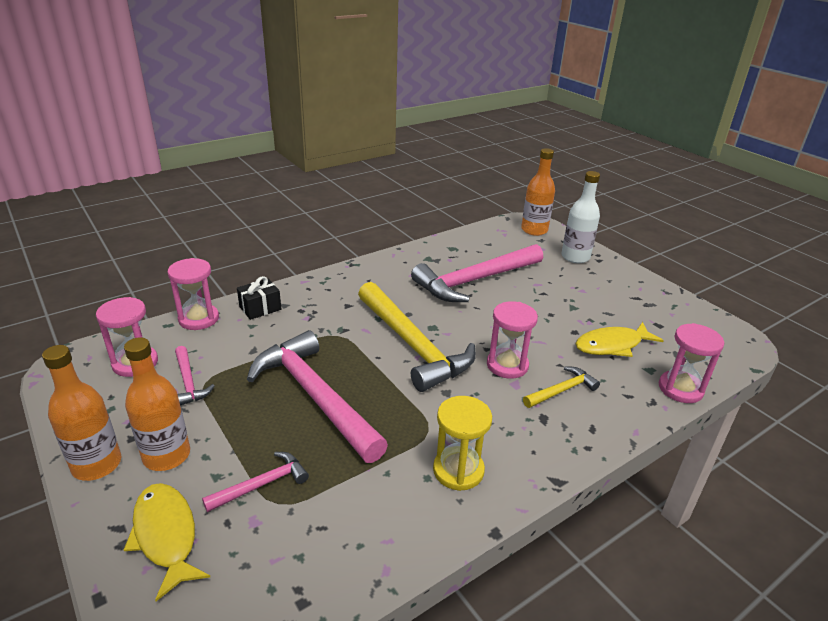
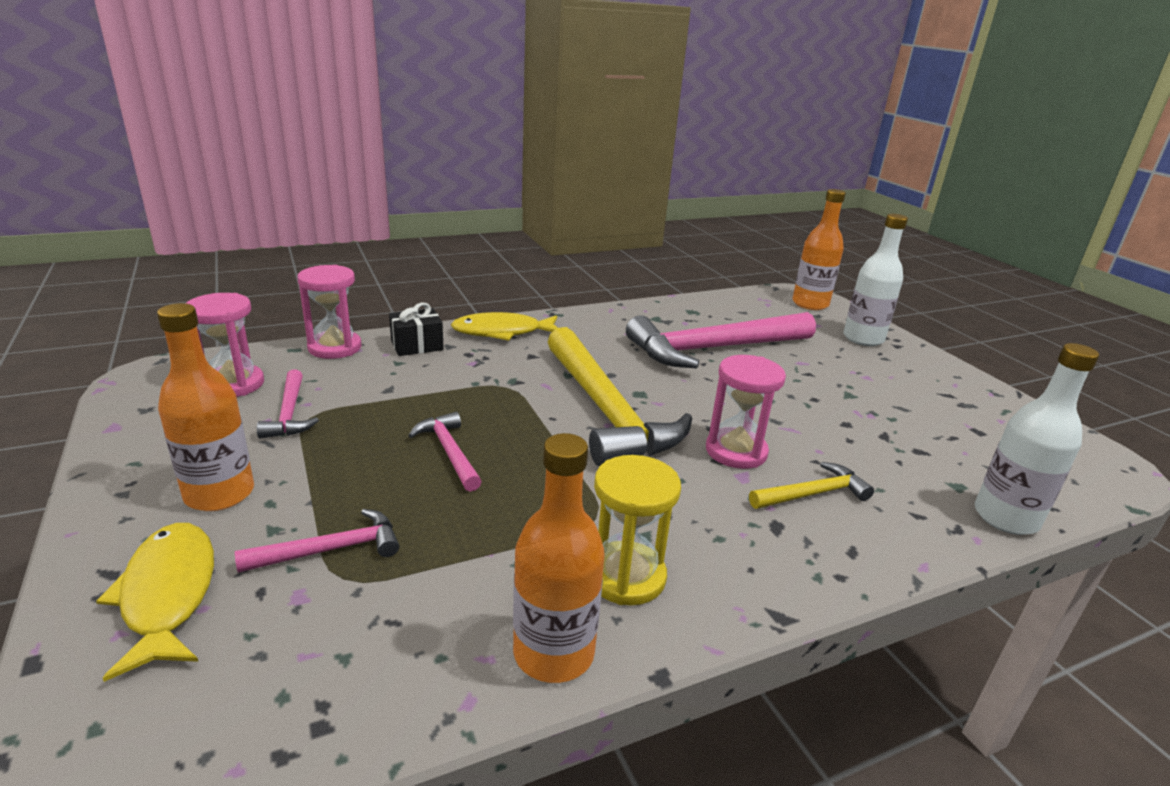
camera: 10 degrees right, 5 degrees down
orange bottle [42,345,121,481] -> orange bottle moved to [513,433,605,683]
pink hammer [247,330,388,463] -> pink hammer [408,412,482,492], size x0.46
yellow fish [575,322,664,357] -> yellow fish moved to [451,312,558,341]
pink hourglass [659,323,724,403] -> white bottle [975,343,1099,535]

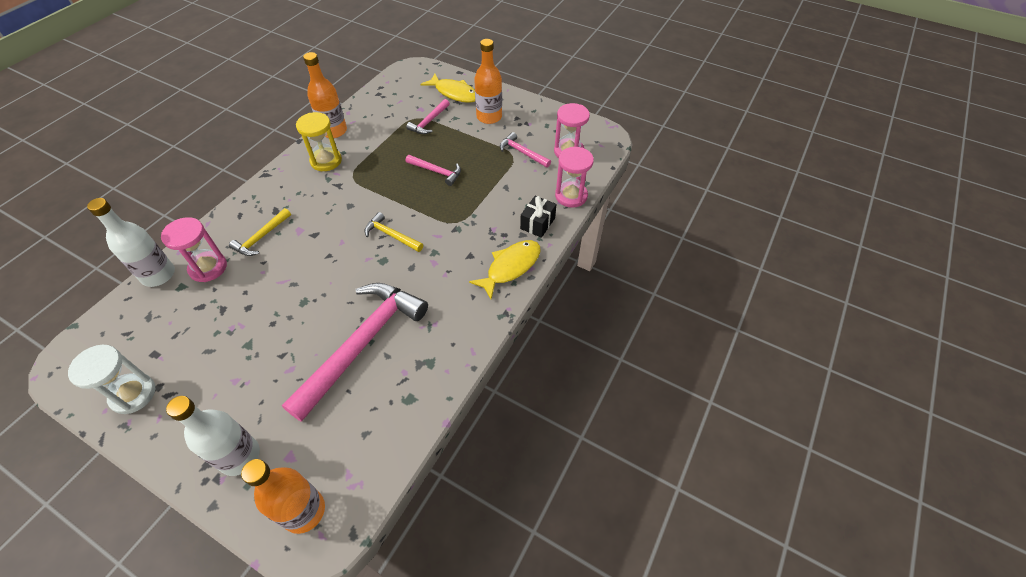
camera: 145 degrees right, 25 degrees up
yellow hammer [548,327,692,466] -> yellow hammer [364,212,423,252], size x0.46
pink hourglass [706,355,786,469] -> pink hourglass moved to [161,217,227,282]
none -> white hourglass [68,345,155,414]

